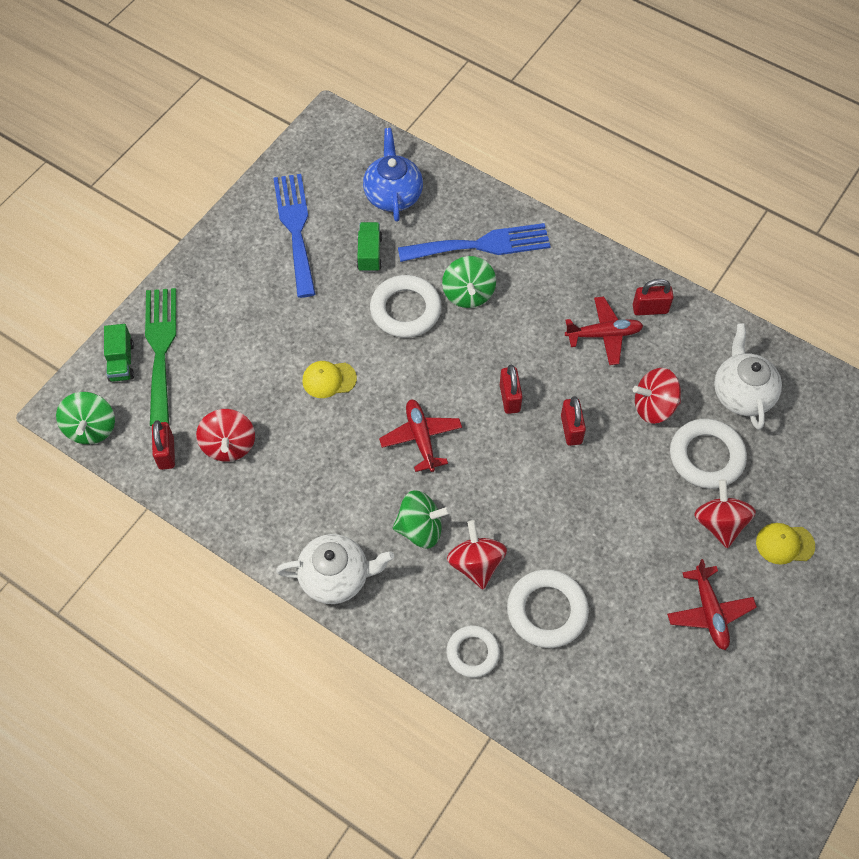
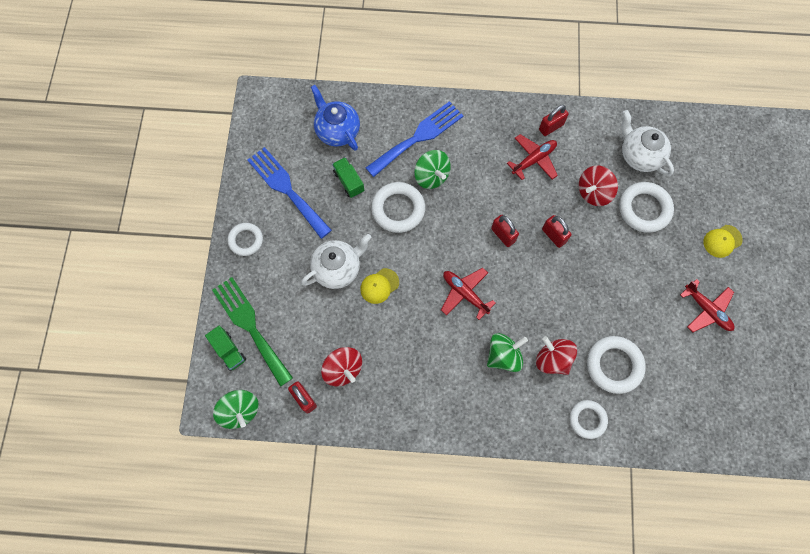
camera: 30 degrees left, 10 degrees up
white teapot [276,534,394,604] -> white teapot moved to [301,234,372,289]
red spinning top [694,479,756,548] -> none
none -> white ring [228,223,263,256]

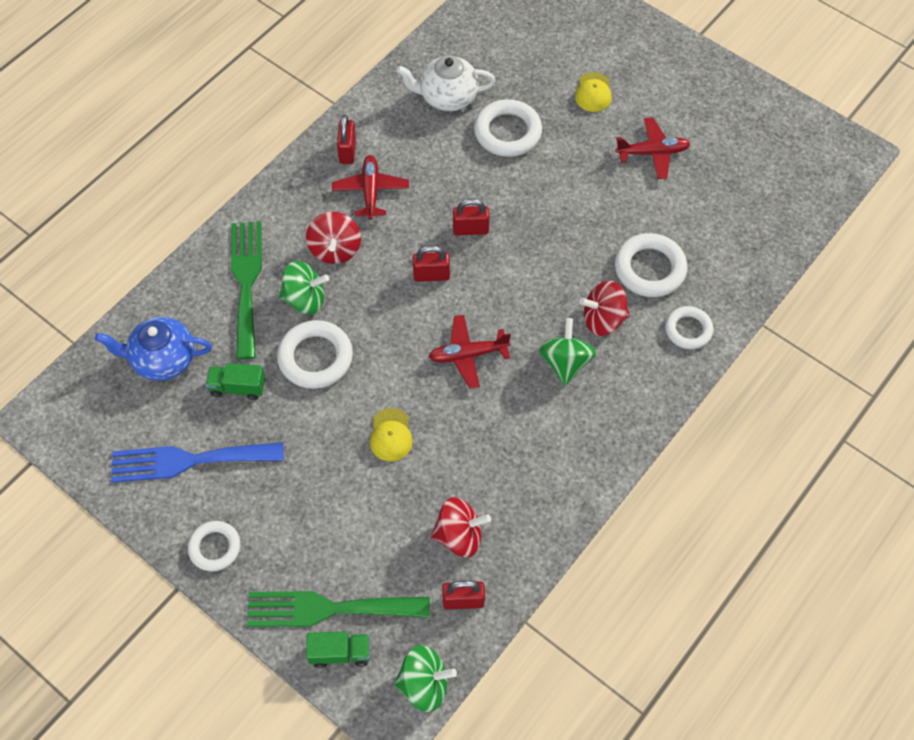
camera: 55 degrees left, 10 degrees down
white teapot [301,234,372,289] -> none
blue fork [366,101,463,177] -> green fork [231,221,262,359]
red spinning top [579,166,618,206] -> red spinning top moved to [306,212,361,264]

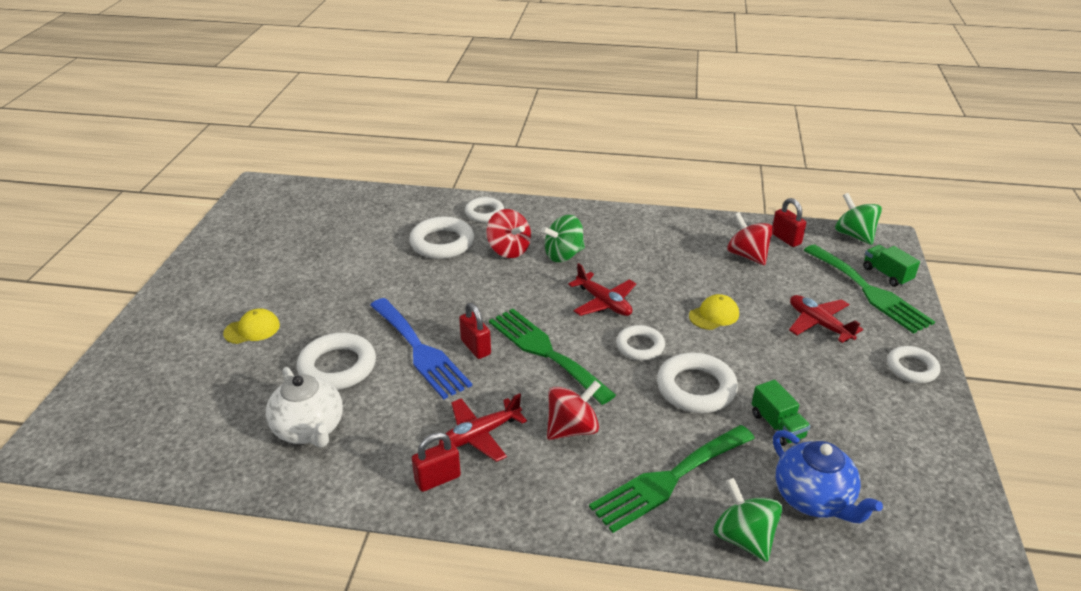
camera: 120 degrees left, 25 degrees down
blue fork [111,442,284,483] -> blue fork moved to [370,298,472,399]
green spinning top [279,261,329,315] -> green spinning top moved to [714,478,783,562]
red padlock [413,245,450,282] -> green fork [489,308,616,405]
red plane [615,117,690,179] -> red plane moved to [789,295,863,343]
none -> white ring [616,325,665,361]

